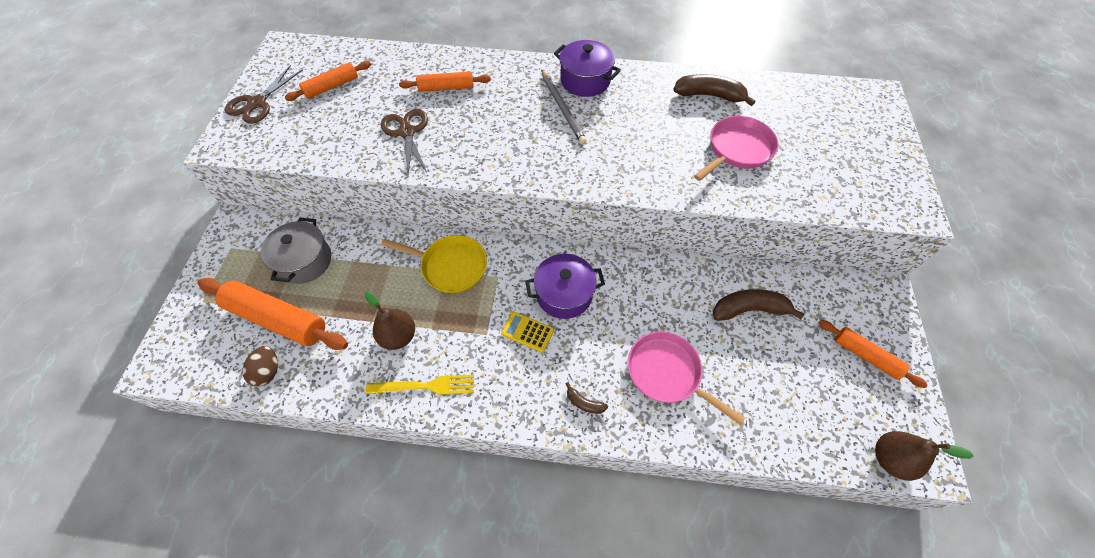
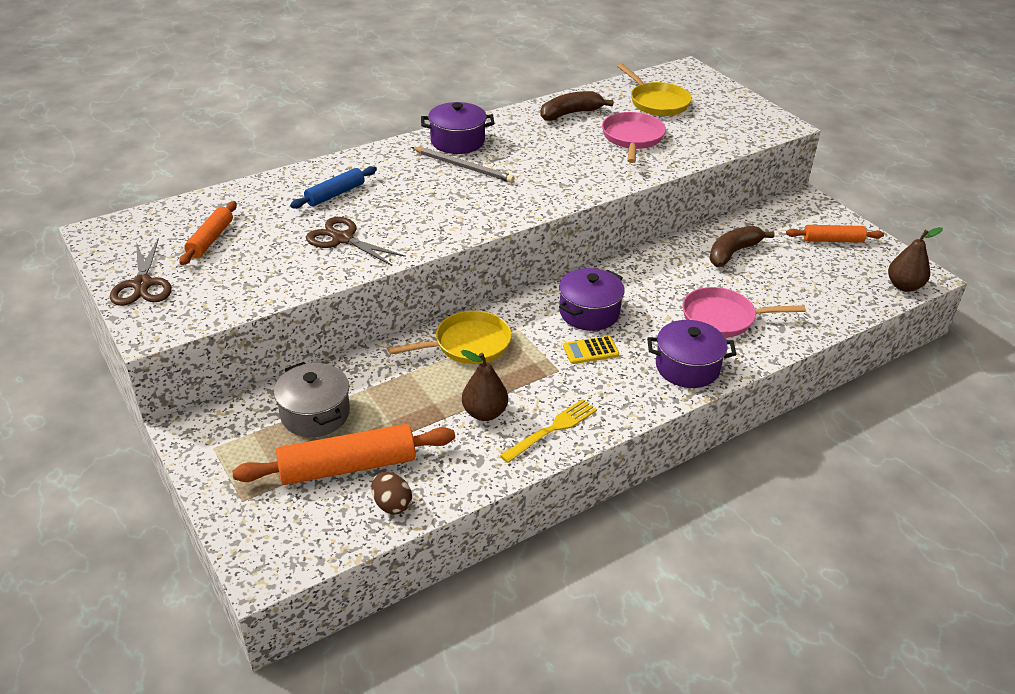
camera: 40 degrees left, 20 degrees down
orange rolling pin [399,72,491,92] -> blue rolling pin [290,166,377,209]
brown banana [565,382,608,414] -> purple pot [647,320,736,388]
none -> yellow pan [617,64,692,116]

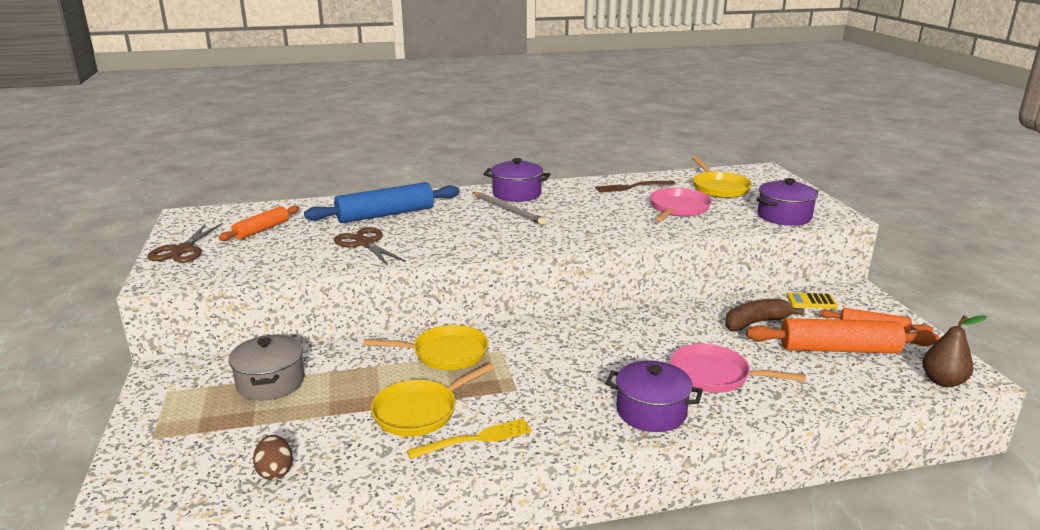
camera: 20 degrees right, 15 degrees down
orange rolling pin [232,424,455,485] -> orange rolling pin moved to [746,318,939,354]
blue rolling pin [290,166,377,209] -> blue rolling pin [304,182,460,223], size x1.71
brown pear [461,350,508,421] -> yellow pan [371,363,494,437]
brown banana [540,91,614,121] -> brown fork [595,181,676,193]
purple pot [559,268,625,331] -> purple pot moved to [756,178,818,226]
yellow calculator [563,336,619,364] -> yellow calculator moved to [787,292,838,309]

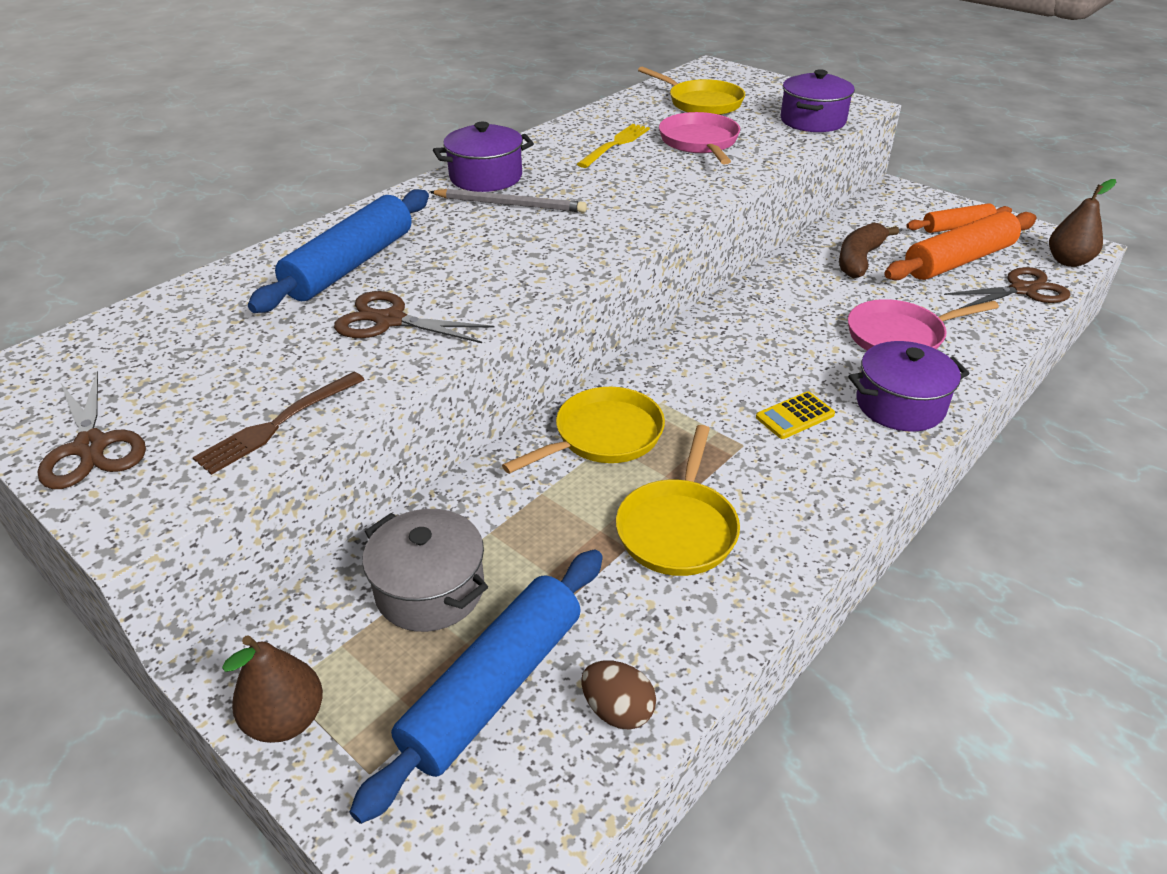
camera: 35 degrees left, 15 degrees up
orange rolling pin [219,205,299,241] -> none
yellow fork [407,418,532,459] -> yellow fork moved to [577,124,650,168]
brown fork [595,181,676,193] -> brown fork moved to [193,372,365,475]
yellow calculator [787,292,838,309] -> yellow calculator moved to [756,391,835,439]
none -> brown pear [222,635,323,743]
none -> blue rolling pin [350,550,603,824]
none -> brown scissors [944,267,1071,309]

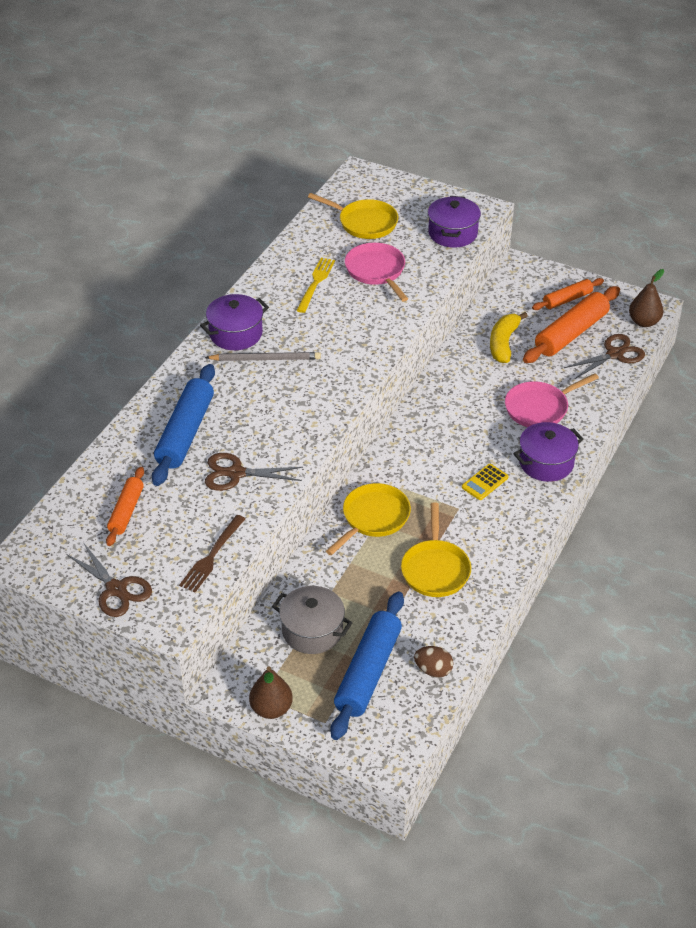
camera: 15 degrees left, 5 degrees up
brown banana [839,223,899,279] -> yellow banana [490,312,528,363]
none -> orange rolling pin [106,467,144,546]

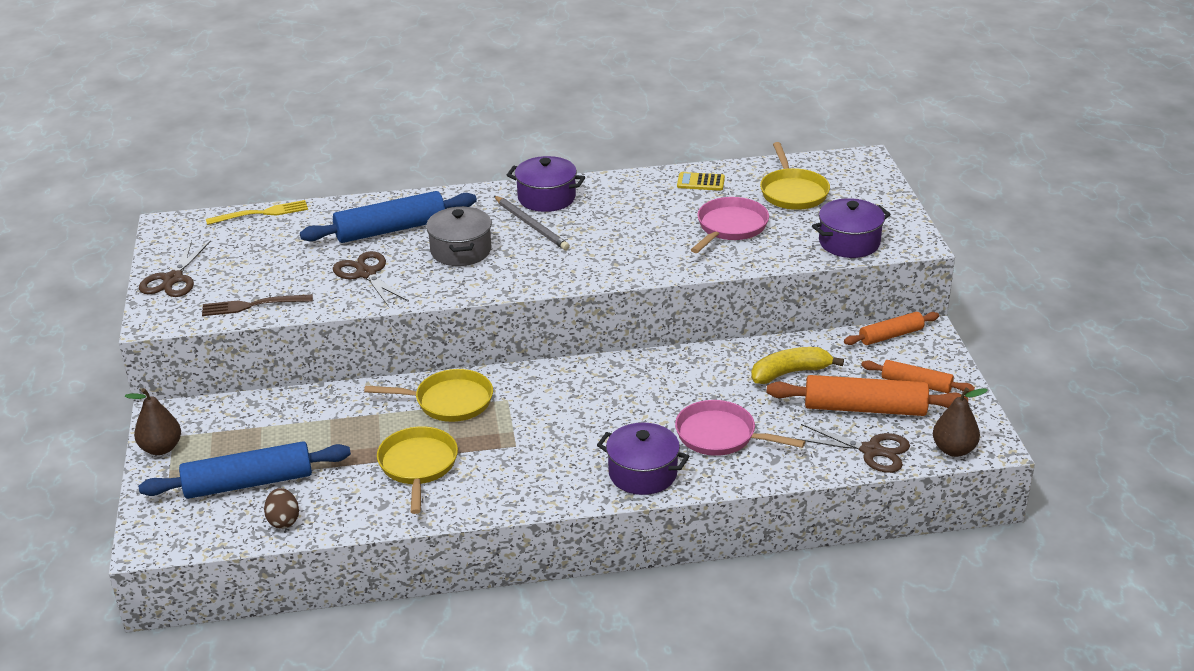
camera: 55 degrees right, 10 degrees down
orange rolling pin [106,467,144,546] -> orange rolling pin moved to [844,312,939,345]
grey pot [272,586,353,654] -> grey pot moved to [426,206,492,266]
yellow fork [296,258,335,313] -> yellow fork moved to [206,200,308,225]
yellow pan [401,502,471,597] -> yellow pan turned 120 degrees clockwise [377,426,458,514]
yellow calculator [462,464,508,500] -> yellow calculator moved to [677,172,725,191]

